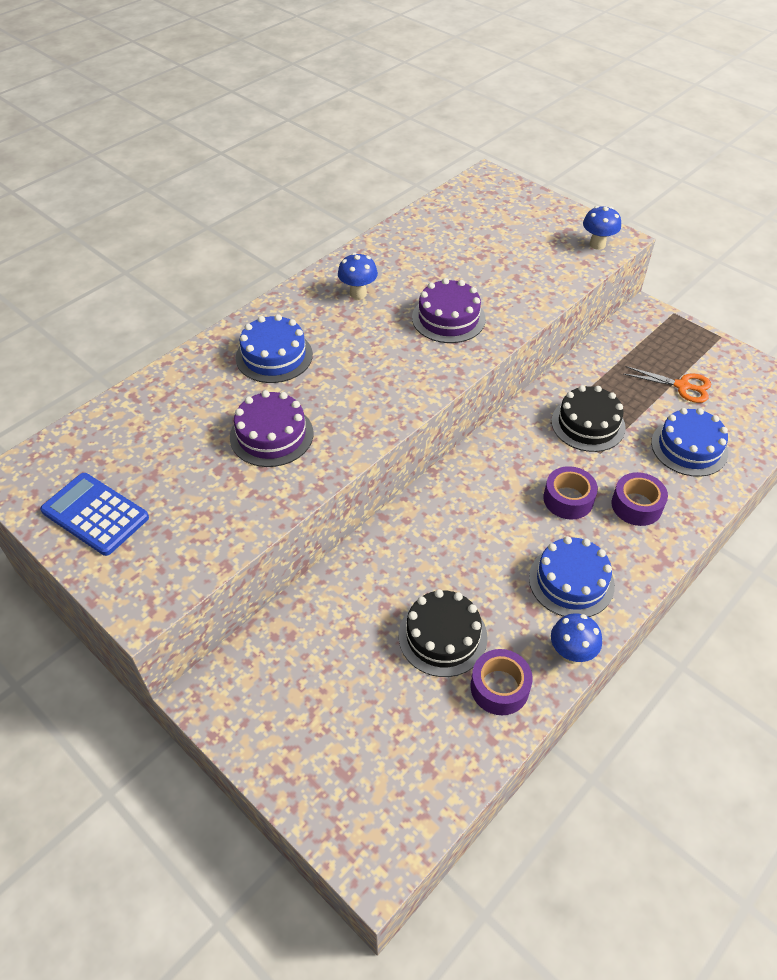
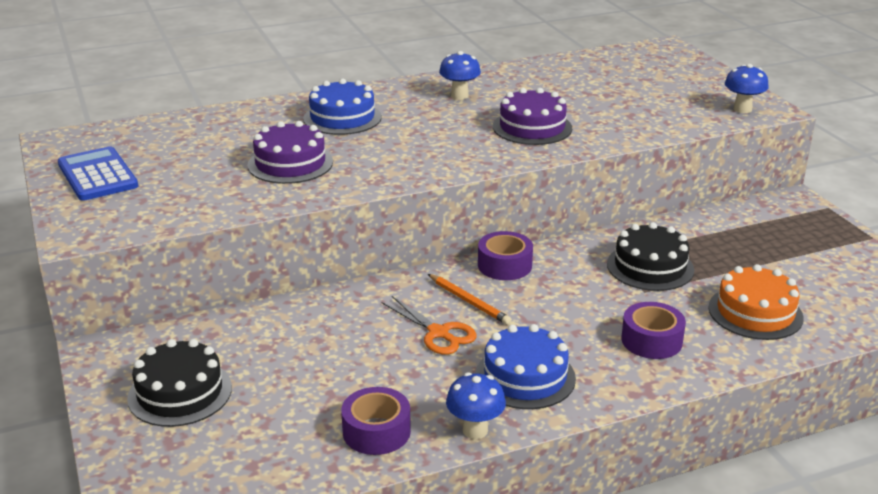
camera: 25 degrees right, 20 degrees down
black cake [399,589,488,677] -> black cake moved to [127,339,232,427]
purple tape [543,466,598,519] -> purple tape moved to [478,231,533,280]
orange scissors [624,366,711,403] -> orange scissors moved to [382,296,477,355]
blue cake [651,408,728,477] -> orange cake [708,264,803,340]
none -> orange pencil [428,274,512,325]

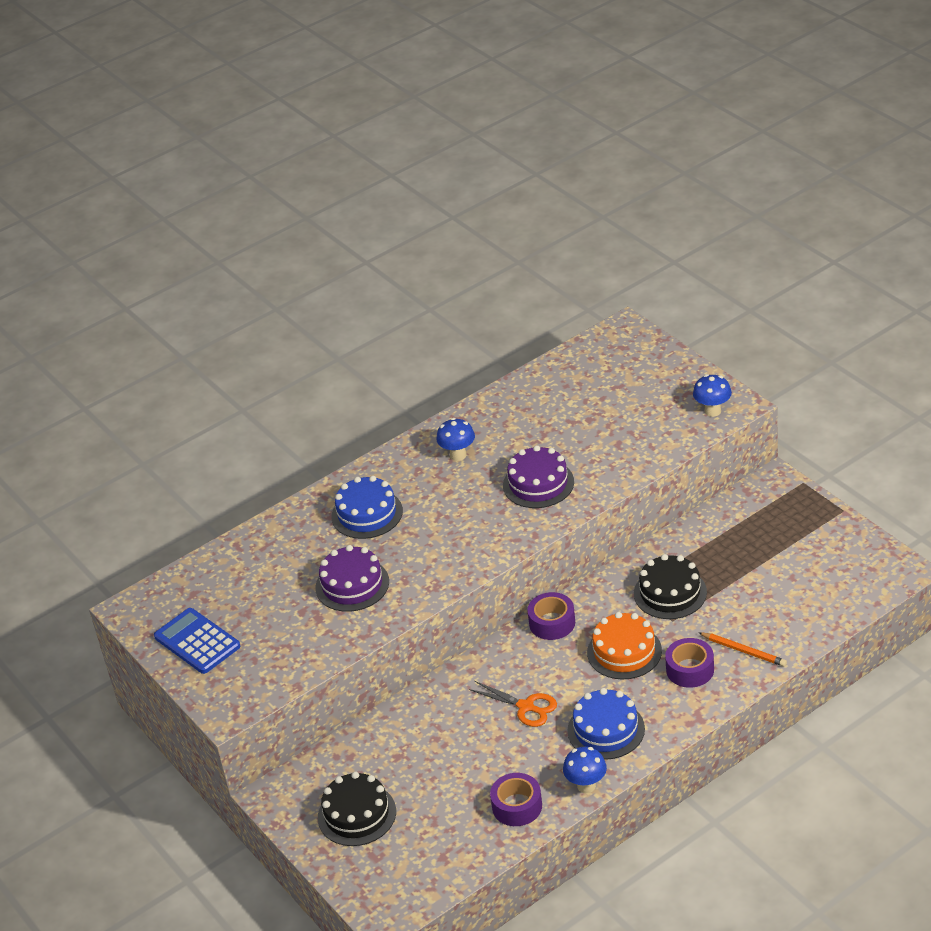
camera: 10 degrees left, 10 degrees up
orange pencil [428,274,512,325] -> orange pencil moved to [698,632,787,667]
orange cake [708,264,803,340] -> orange cake moved to [587,612,662,680]

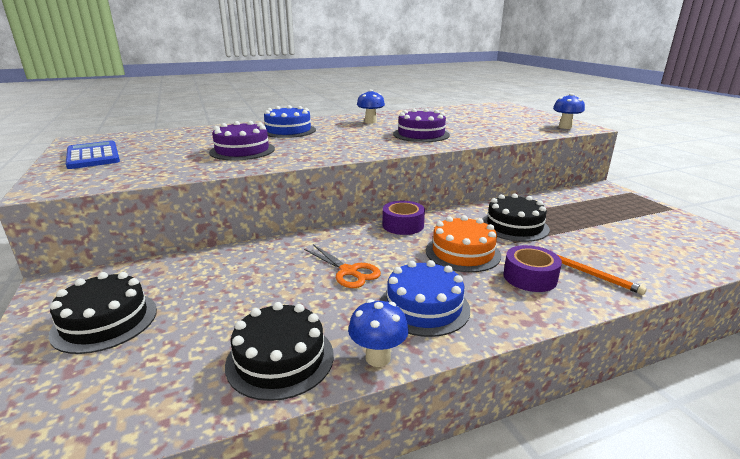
camera: 10 degrees right, 15 degrees down
purple tape [490,773,542,826] -> black cake [225,302,334,401]

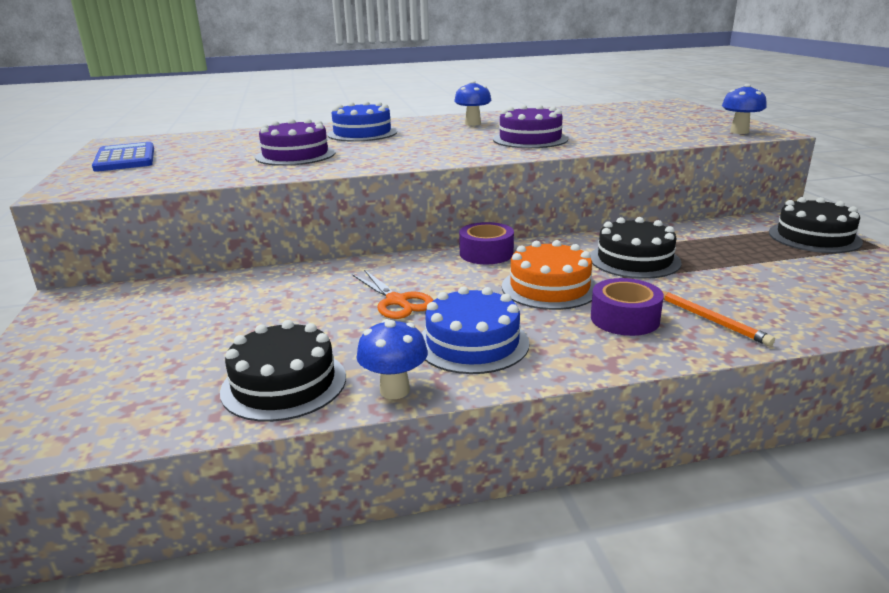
camera: 10 degrees right, 0 degrees up
black cake [49,272,157,354] -> black cake moved to [769,197,863,253]

